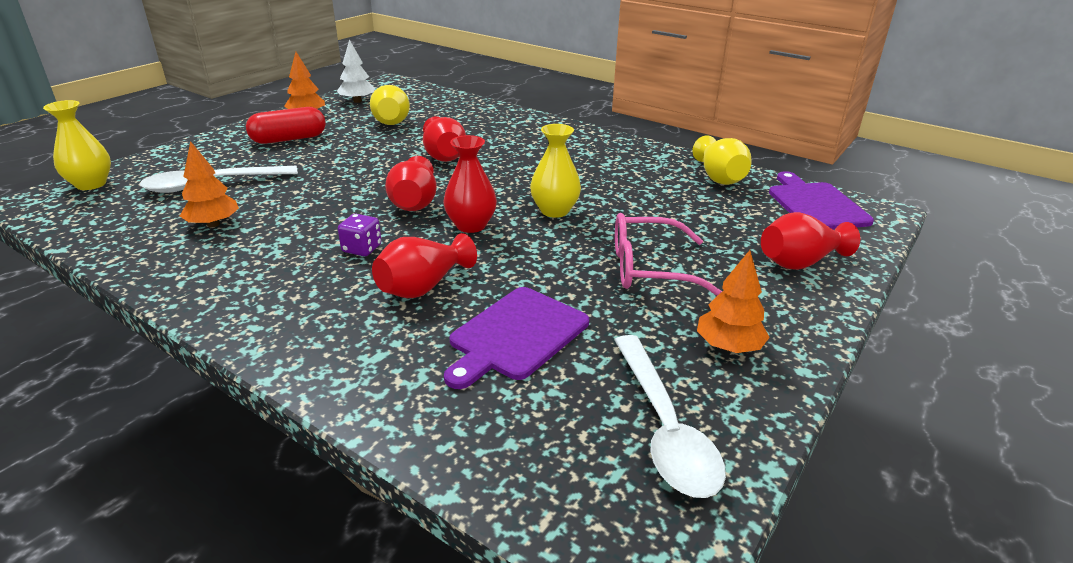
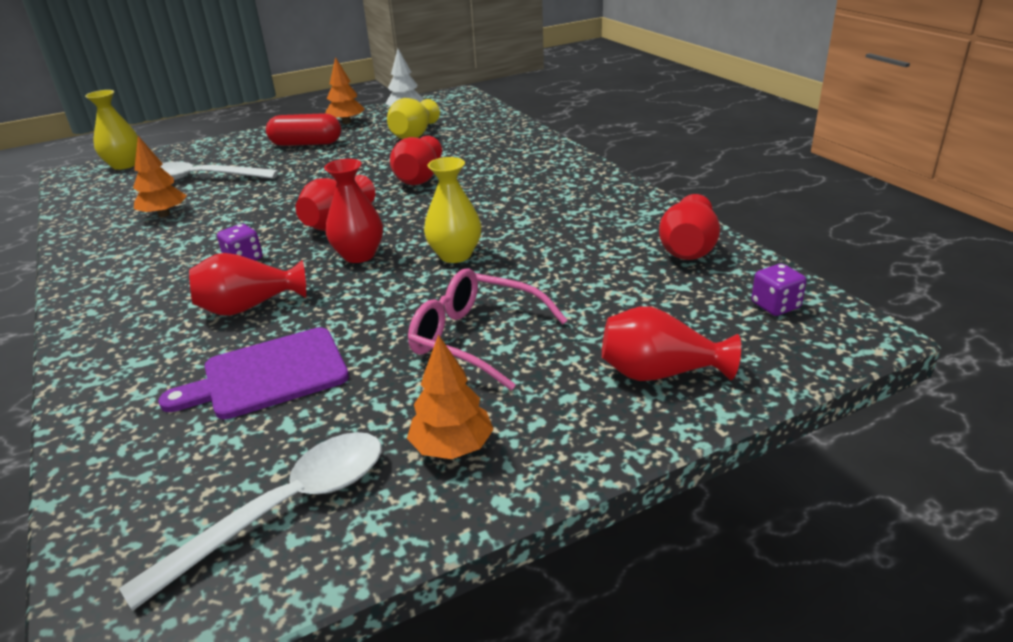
camera: 30 degrees right, 0 degrees up
white spoon [615,335,726,498] -> white spoon turned 150 degrees counterclockwise [119,432,382,611]
yellow vase [692,135,752,185] -> red vase [659,194,720,260]
purple cutting board [769,171,874,229] -> purple dice [751,264,806,316]

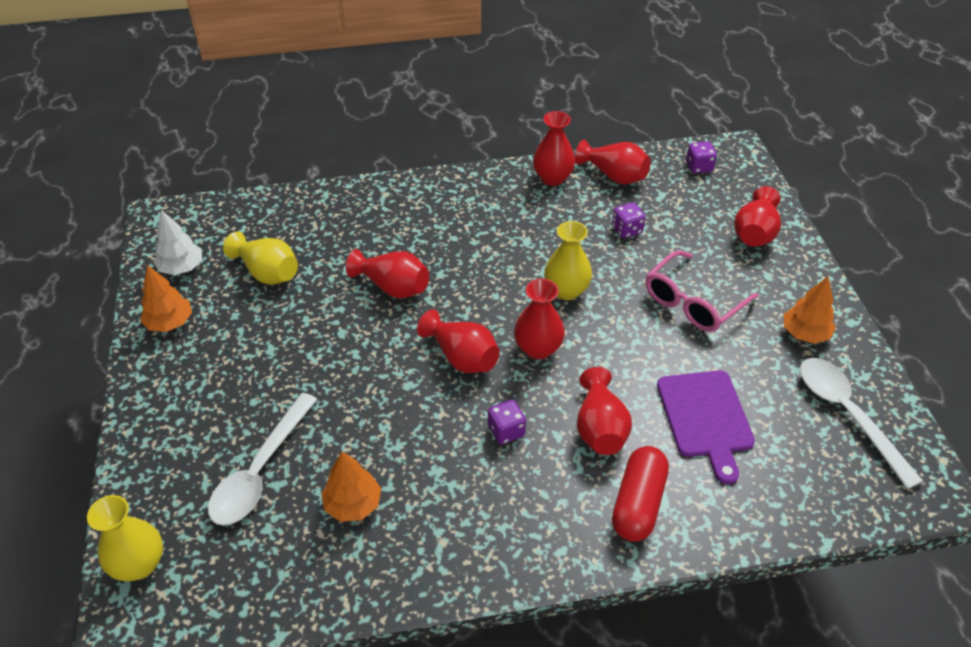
camera: 75 degrees left, 15 degrees up
red capsule [266,113,341,146] -> red capsule moved to [612,446,669,542]
none -> red vase [533,111,575,186]
none -> purple dice [612,202,646,238]

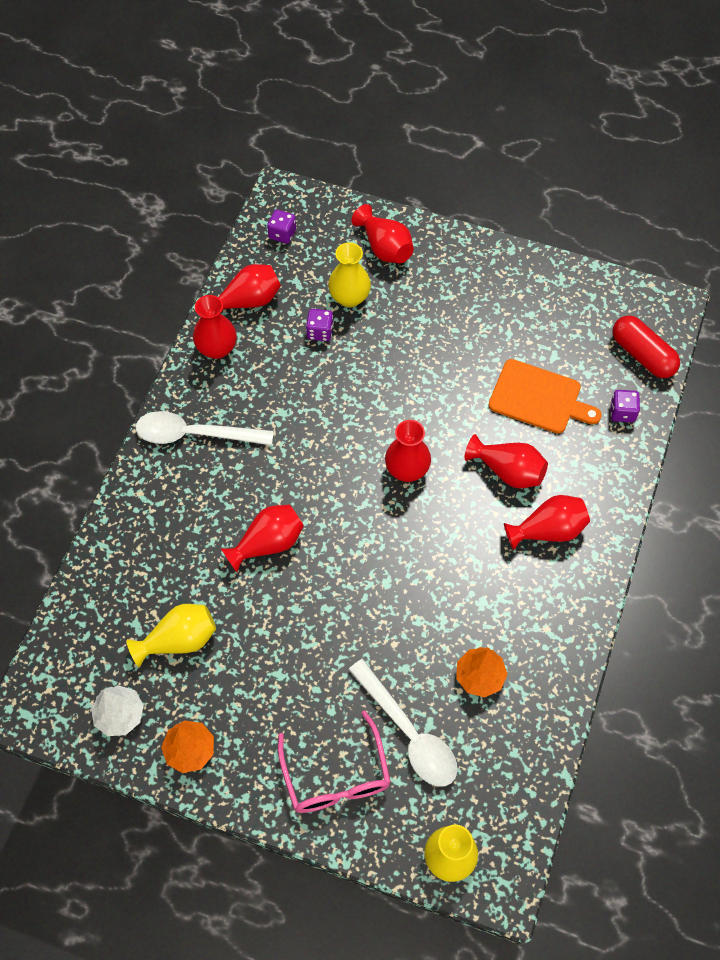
camera: 60 degrees left, 15 degrees up
red vase [417,309,500,373] -> red vase moved to [504,495,590,550]
purple dice [488,400,526,445] -> purple dice moved to [610,390,640,423]
yellow vase [544,221,592,300] -> yellow vase moved to [328,242,371,308]
red capsule [612,446,669,542] -> red capsule moved to [613,316,680,378]
pink glasses [645,250,759,332] -> pink glasses moved to [278,710,391,813]
purple cutting board [657,370,755,484] -> orange cutting board [488,359,602,434]
orange tree [784,276,836,344] -> none
white spoon [800,358,923,489] -> white spoon moved to [136,411,274,445]

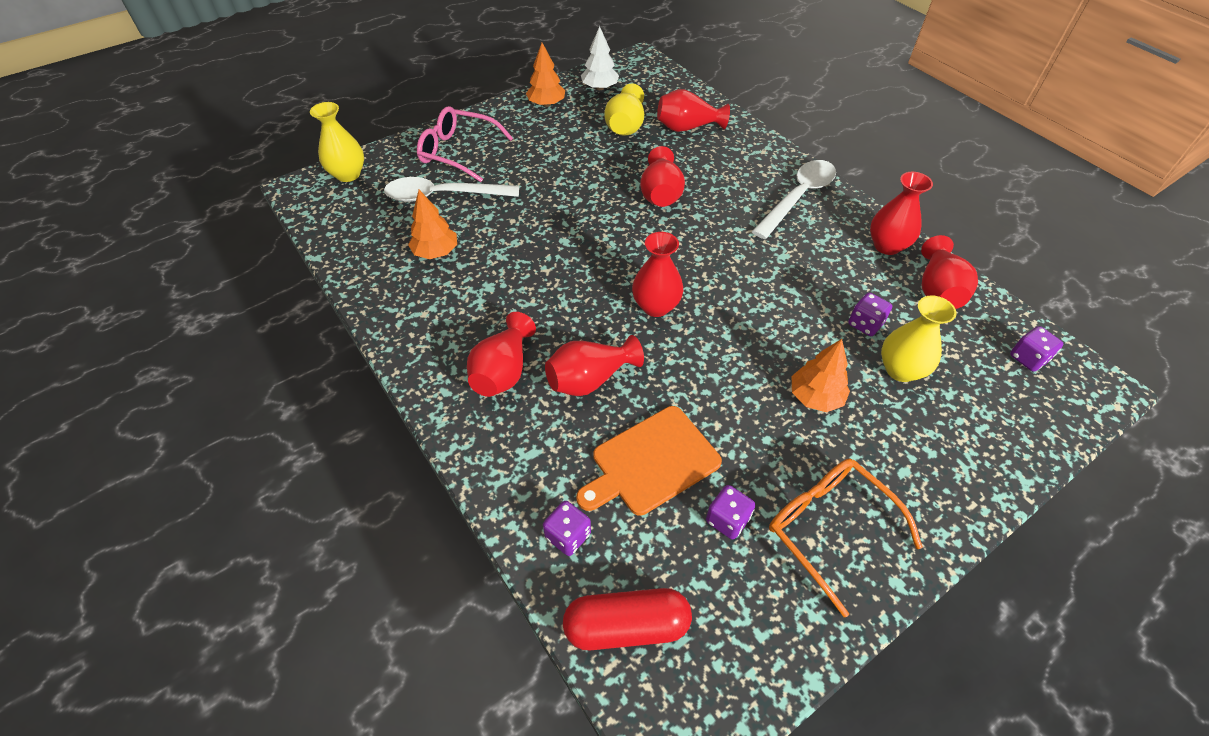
camera: 125 degrees right, 10 degrees down
red vase [352,204,414,263] -> red vase moved to [657,89,730,132]
none -> purple dice [706,485,756,539]
none -> orange glasses [769,459,923,617]
none -> orange tree [792,339,850,412]

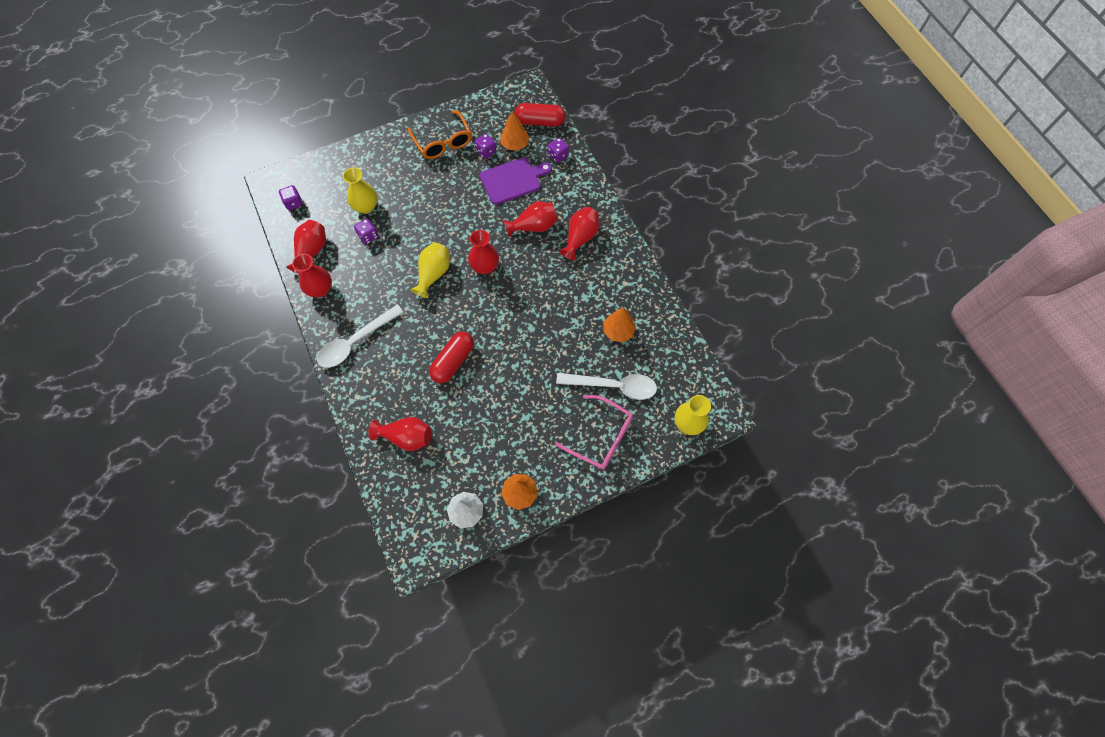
camera: 170 degrees left, 15 degrees up
orange cutting board [576,406,722,516] -> purple cutting board [480,157,552,205]
yellow vase [604,84,644,136] -> yellow vase moved to [411,242,450,298]
red vase [640,146,685,207] -> red capsule [429,332,474,383]
orange tree [792,339,850,412] -> orange tree moved to [501,111,530,151]

